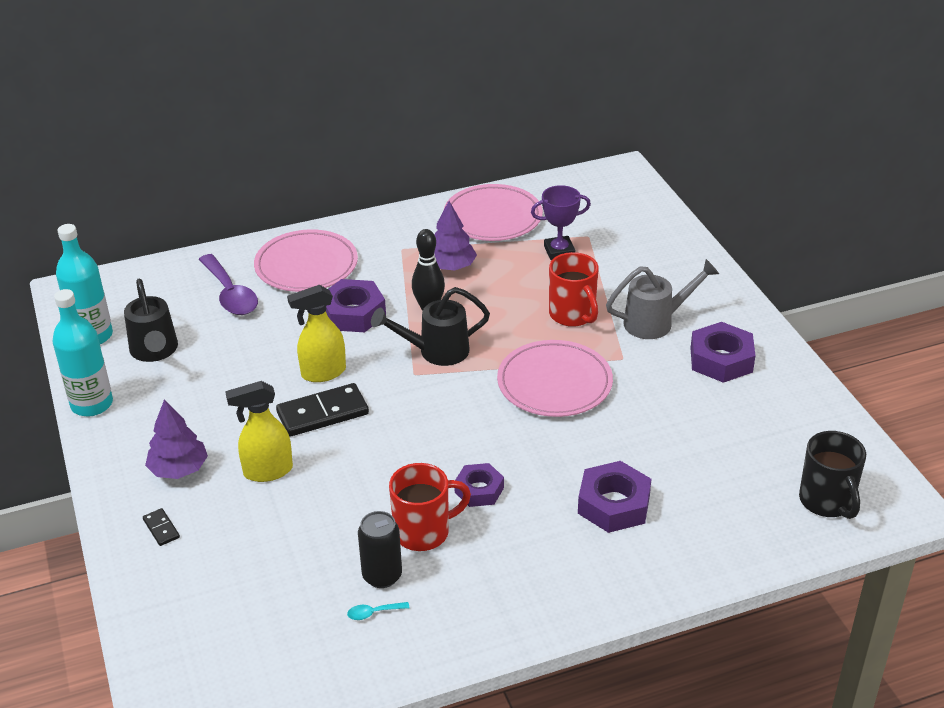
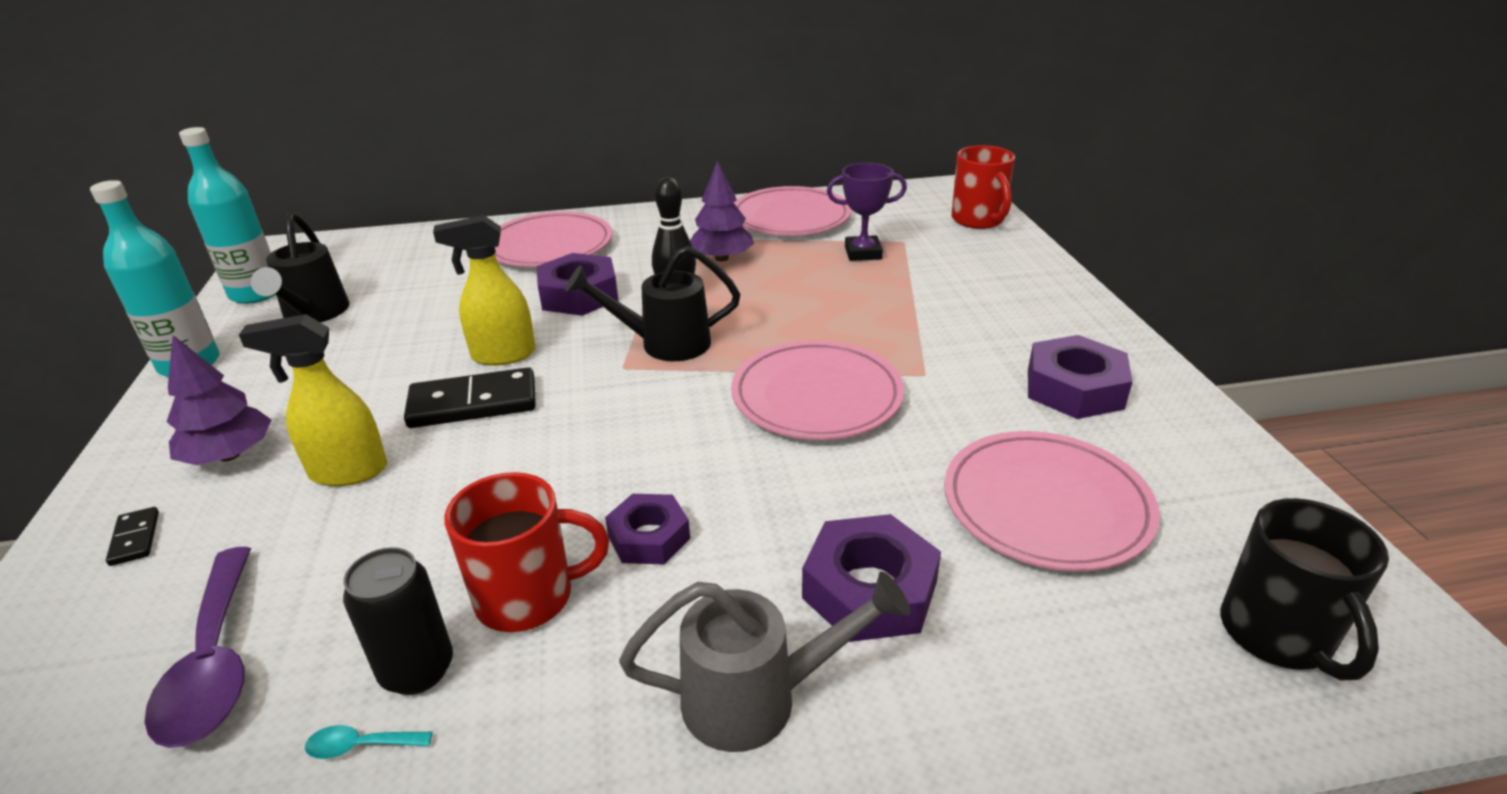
camera: 10 degrees right, 5 degrees down
purple spoon [199,254,258,315] -> purple spoon moved to [144,547,251,748]
red mug [549,252,599,327] -> red mug moved to [951,145,1015,229]
grey watering can [606,259,719,339] -> grey watering can moved to [619,571,911,752]
none -> pink plate [944,431,1160,571]

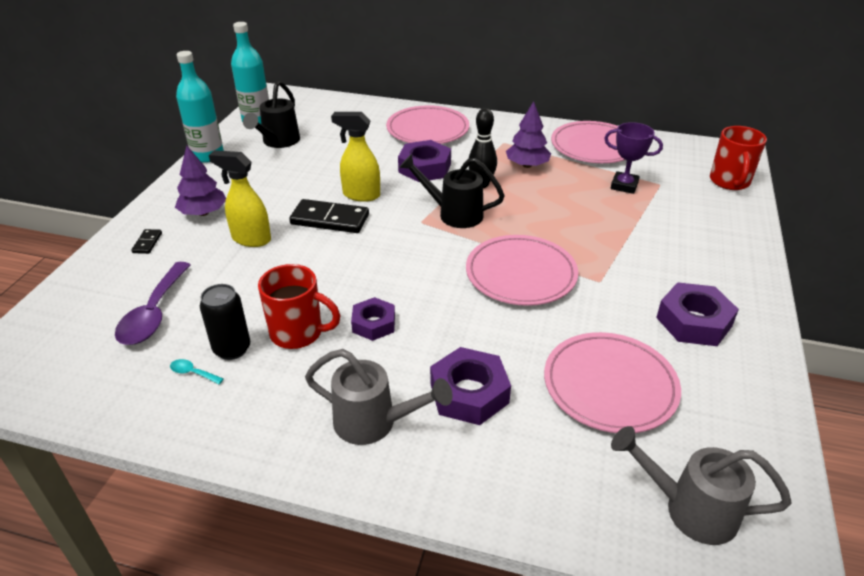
camera: 25 degrees right, 5 degrees up
black mug [1220,498,1389,681] -> grey watering can [611,426,792,545]

